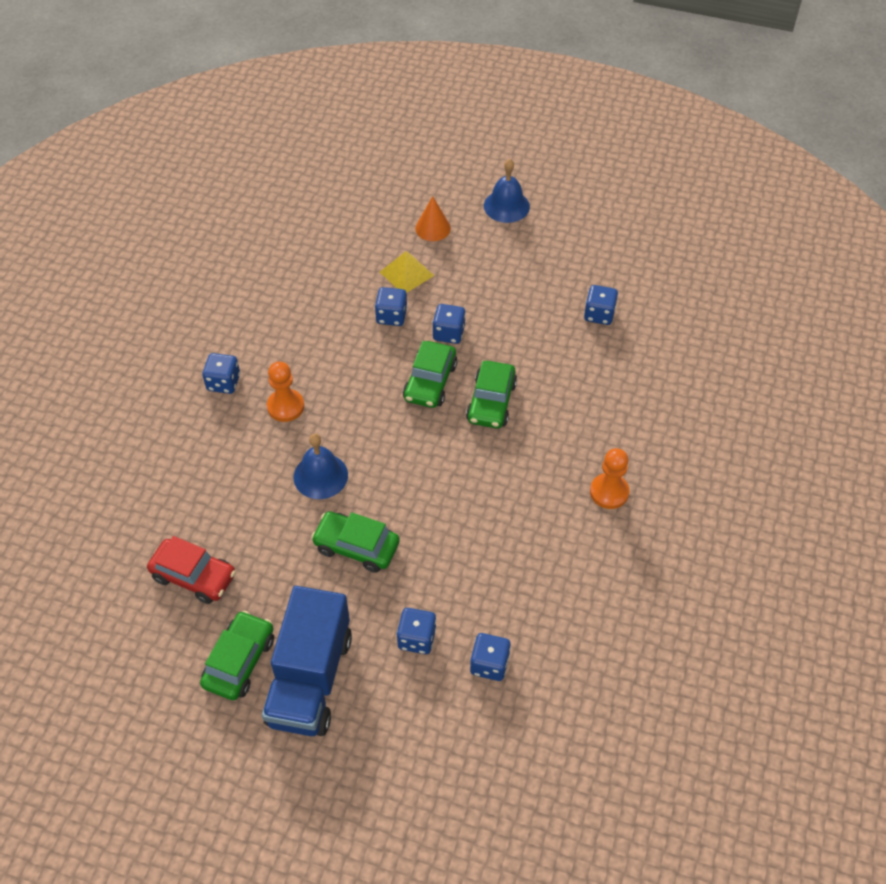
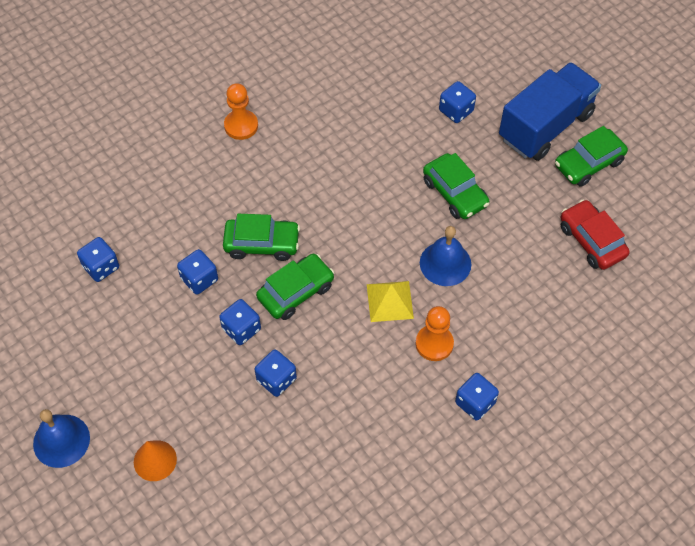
camera: 145 degrees left, 5 degrees up
yellow pyramid [380,251,434,293] -> yellow pyramid moved to [367,281,414,322]
green car [466,361,517,429] -> green car turned 45 degrees clockwise [223,214,300,261]
blue dice [470,633,511,681] -> blue dice moved to [177,249,218,295]

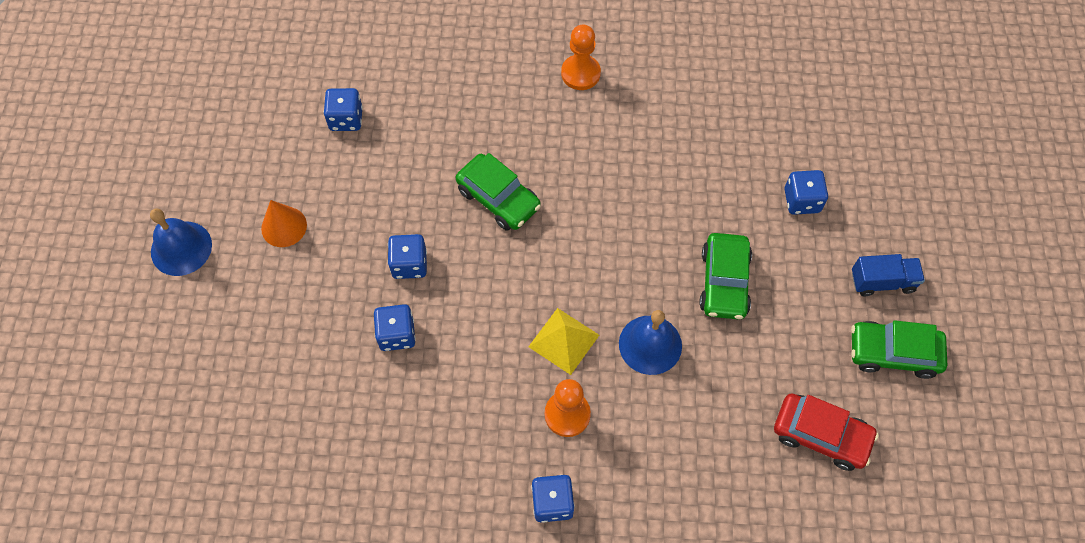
camera: 40 degrees right, 5 degrees up
orange cone [134,440,177,481] -> orange cone moved to [261,200,307,247]
blue dice [177,249,218,295] -> none
green car [256,254,334,320] -> none
blue truck [499,62,601,161] -> blue truck [852,254,925,296], size x0.49
red car [561,200,630,270] -> red car turned 105 degrees clockwise [774,394,879,471]

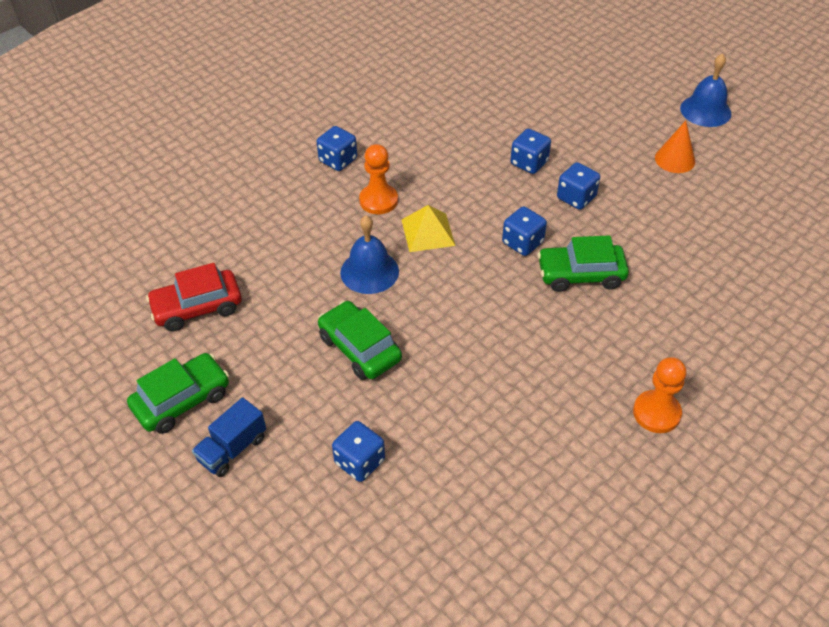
camera: 135 degrees right, 15 degrees down
blue dice [324,88,363,131] -> blue dice moved to [502,206,547,256]

